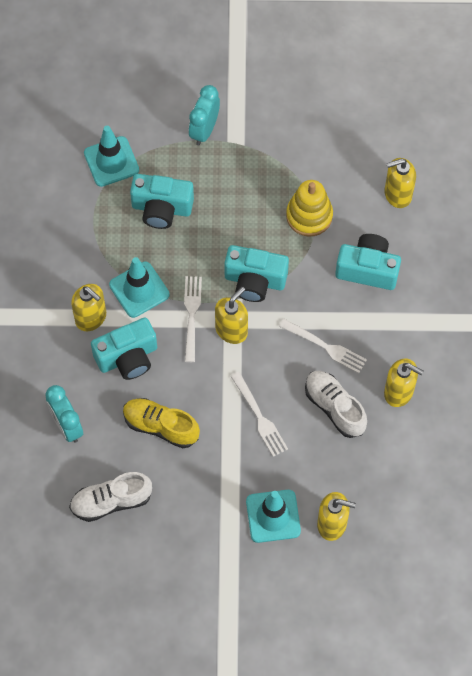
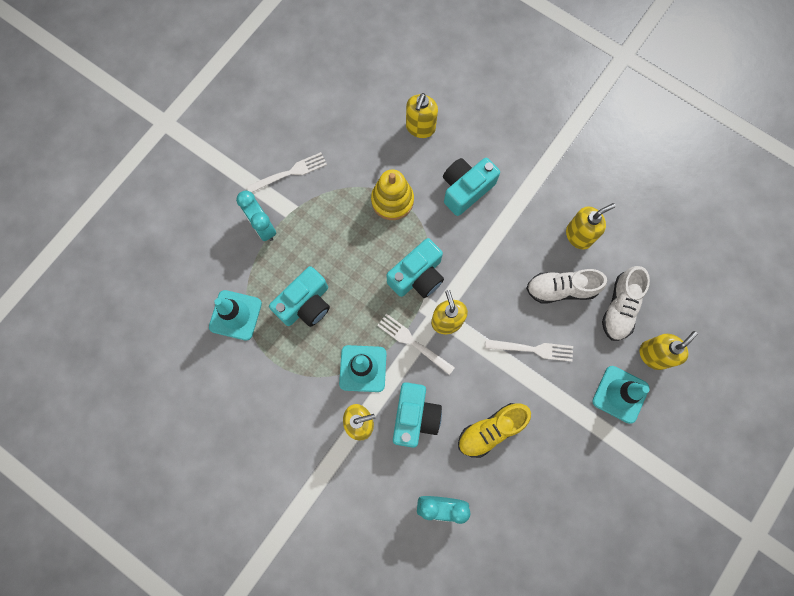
camera: 55 degrees left, 10 degrees up
white shoe [69,472,152,522] -> white shoe moved to [602,266,650,341]
white fork [279,319,367,373] -> white fork moved to [246,152,327,193]

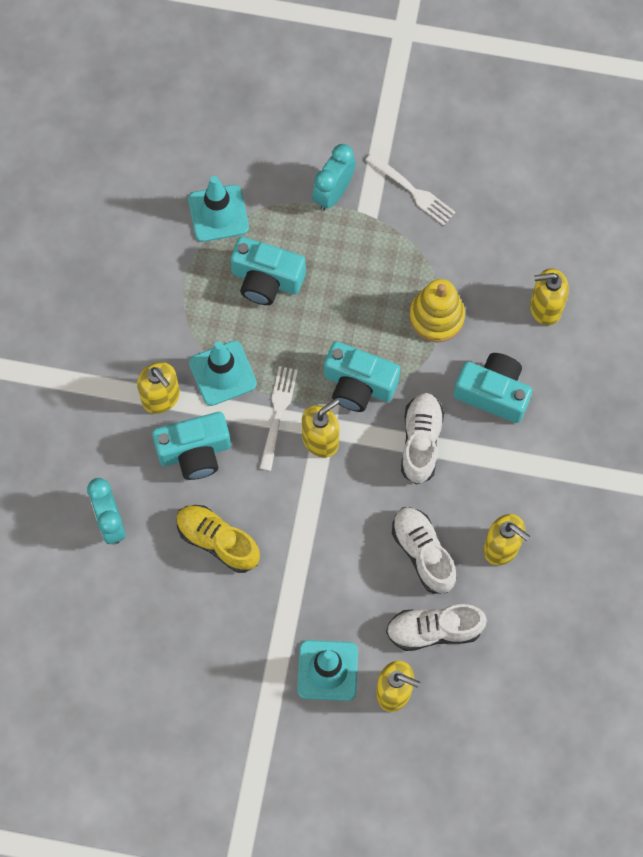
camera: 65 degrees right, 5 degrees down
white fork [485,339,573,362] -> none
none -> white shoe [401,393,444,485]

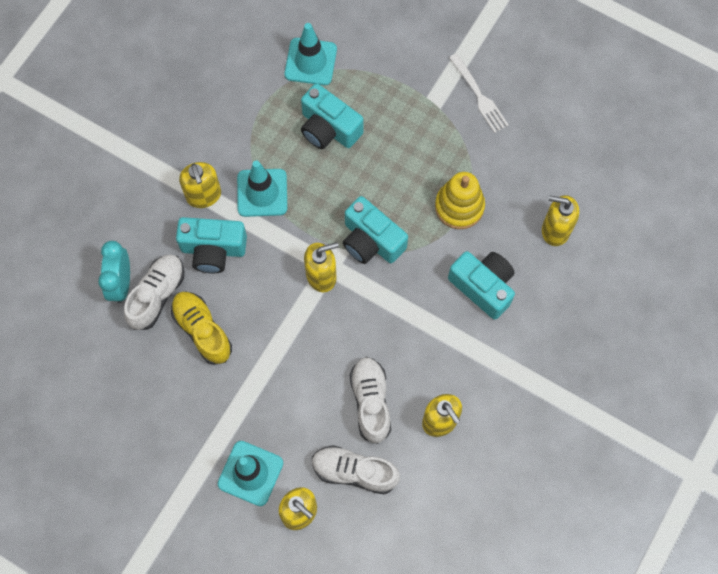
camera: 20 degrees right, 0 degrees up
white fork [259,366,298,471] -> none
turquoise clock [312,144,356,210] -> none
white shoe [401,393,444,485] -> white shoe moved to [124,254,184,330]

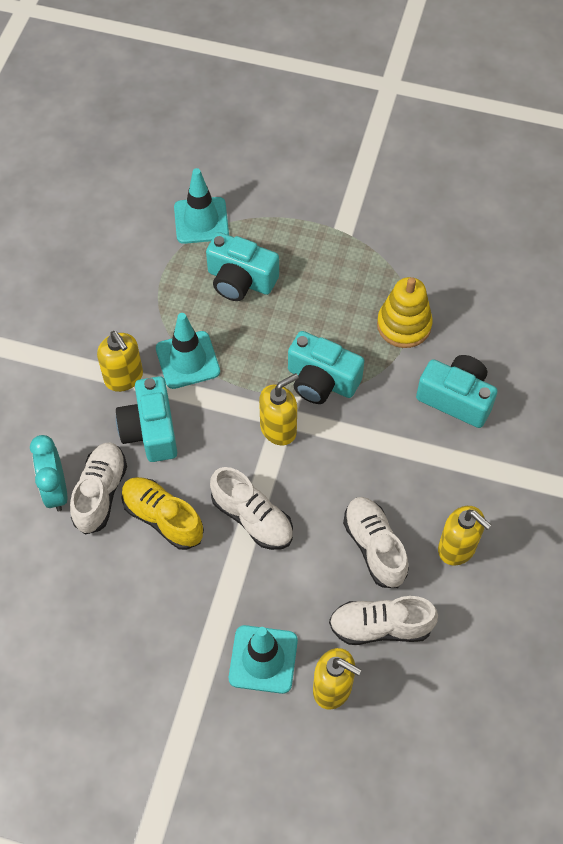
camera: 15 degrees left, 10 degrees down
turquoise camera [176,217,247,273] -> turquoise camera turned 90 degrees clockwise [116,376,177,462]
white fork [449,53,509,133] -> none
yellow soap dispenser [542,195,579,246] -> none
none -> white shoe [210,467,293,550]

